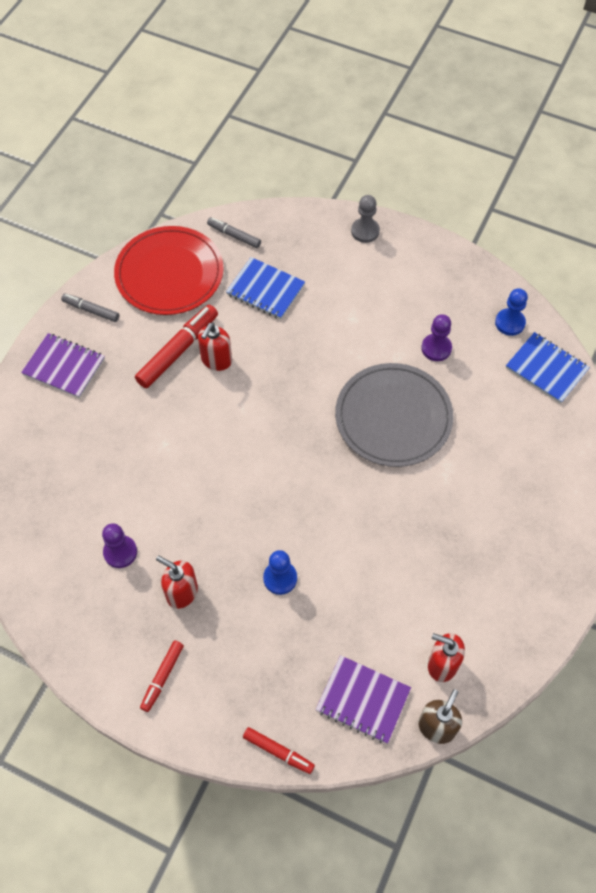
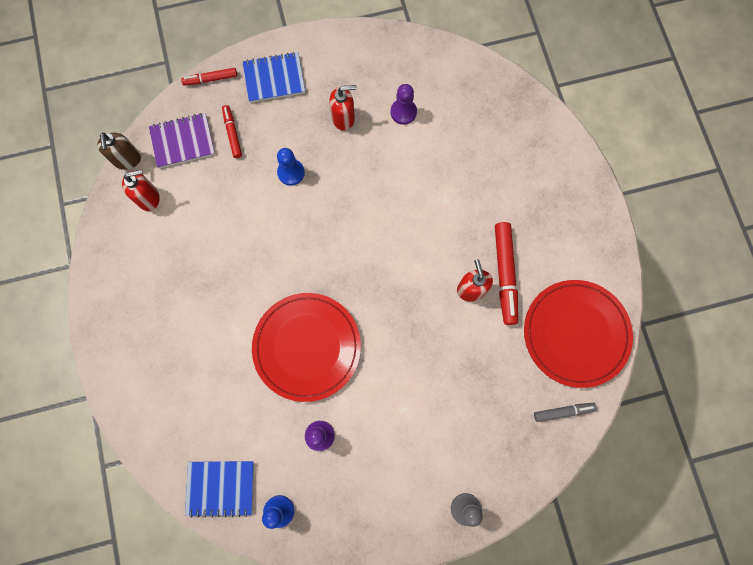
camera: 140 degrees right, 15 degrees up
purple notebook [21,333,105,398] -> none
grey marker [61,293,119,322] -> none
red marker [140,641,184,712] -> red marker moved to [222,105,242,158]
blue notebook [226,257,305,319] -> blue notebook moved to [243,52,305,103]
grey plate [335,363,453,467] -> red plate [252,293,361,402]

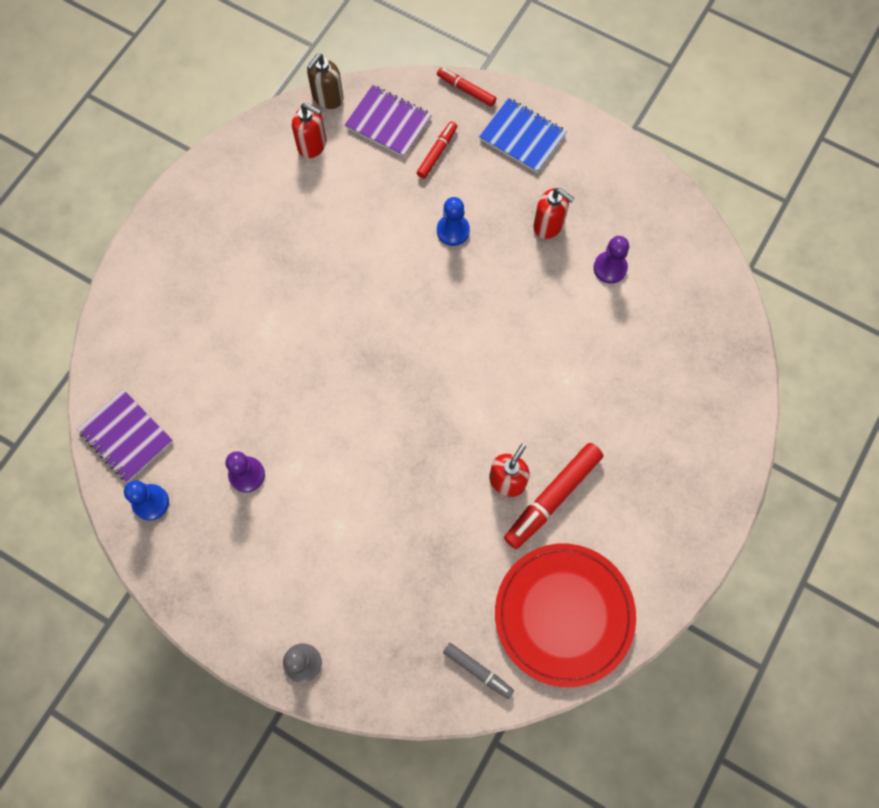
camera: 45 degrees right, 5 degrees down
blue notebook [185,461,254,518] -> purple notebook [77,389,173,482]
red plate [252,293,361,402] -> none

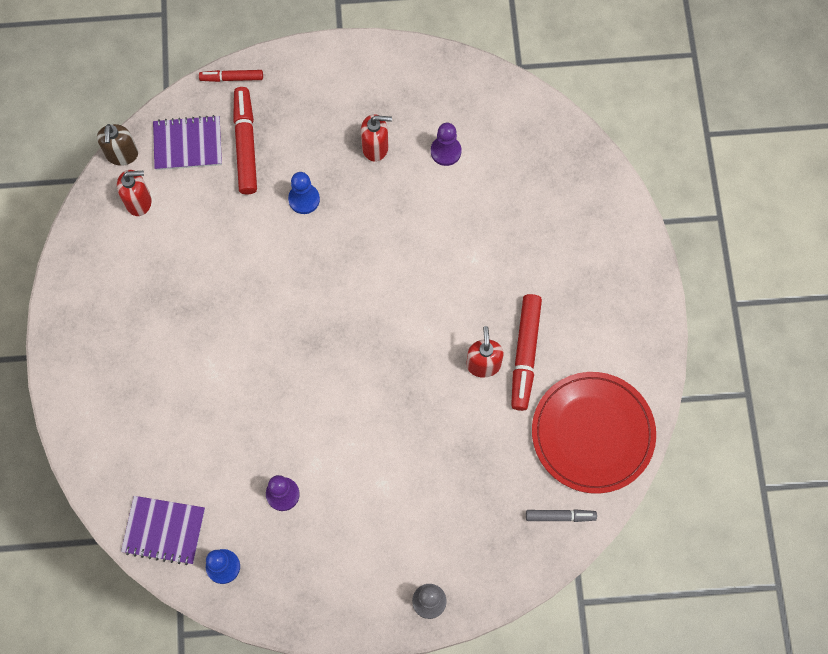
camera: 35 degrees left, 0 degrees up
red marker [417,121,457,179] -> red marker [233,87,257,194], size x1.74
blue notebook [479,98,567,173] -> none

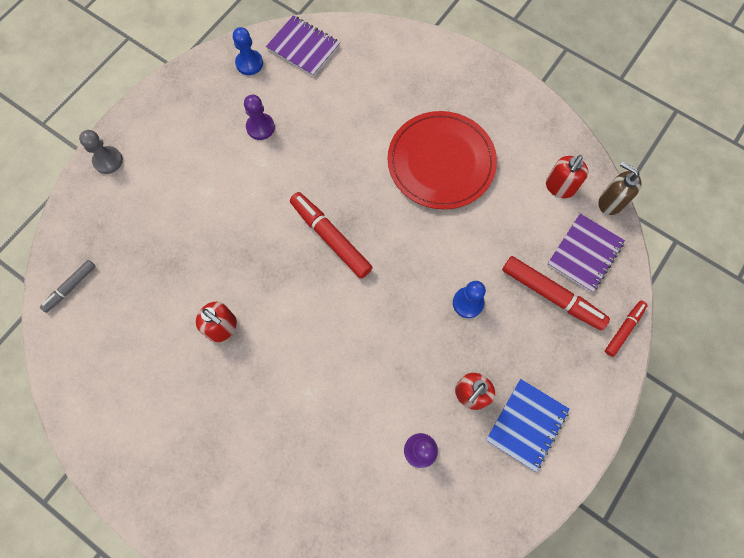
camera: 130 degrees right, 0 degrees up
purple notebook [121,496,205,565] -> purple notebook turned 75 degrees clockwise [266,15,340,77]
red marker [511,294,542,411] -> red marker moved to [290,192,373,279]
red plate [532,372,656,494] -> red plate moved to [388,111,497,209]
none -> blue notebook [486,379,570,472]

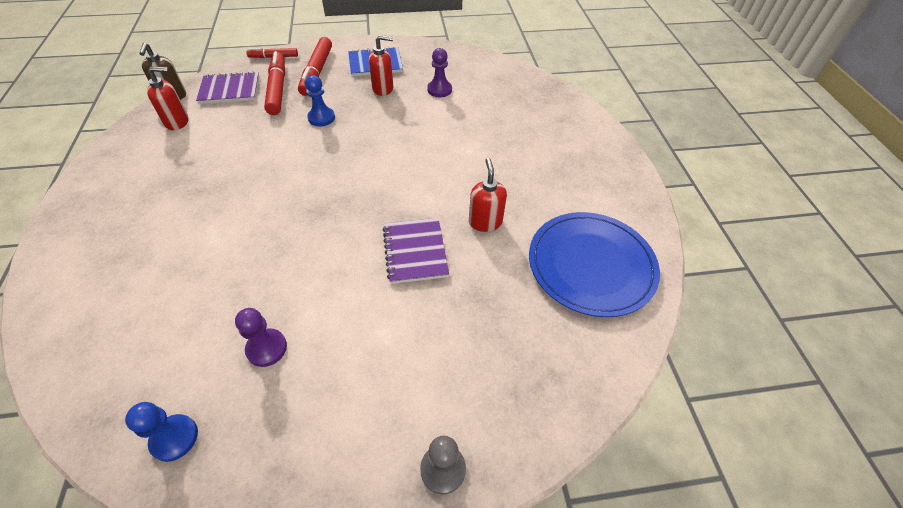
camera: 135 degrees left, 20 degrees down
grey marker [40,260,96,313] -> none
purple notebook [266,15,340,77] -> purple notebook moved to [383,218,449,284]
red marker [290,192,373,279] -> red marker moved to [298,37,332,96]
red plate [388,111,497,209] -> none
none -> blue plate [529,212,660,317]

